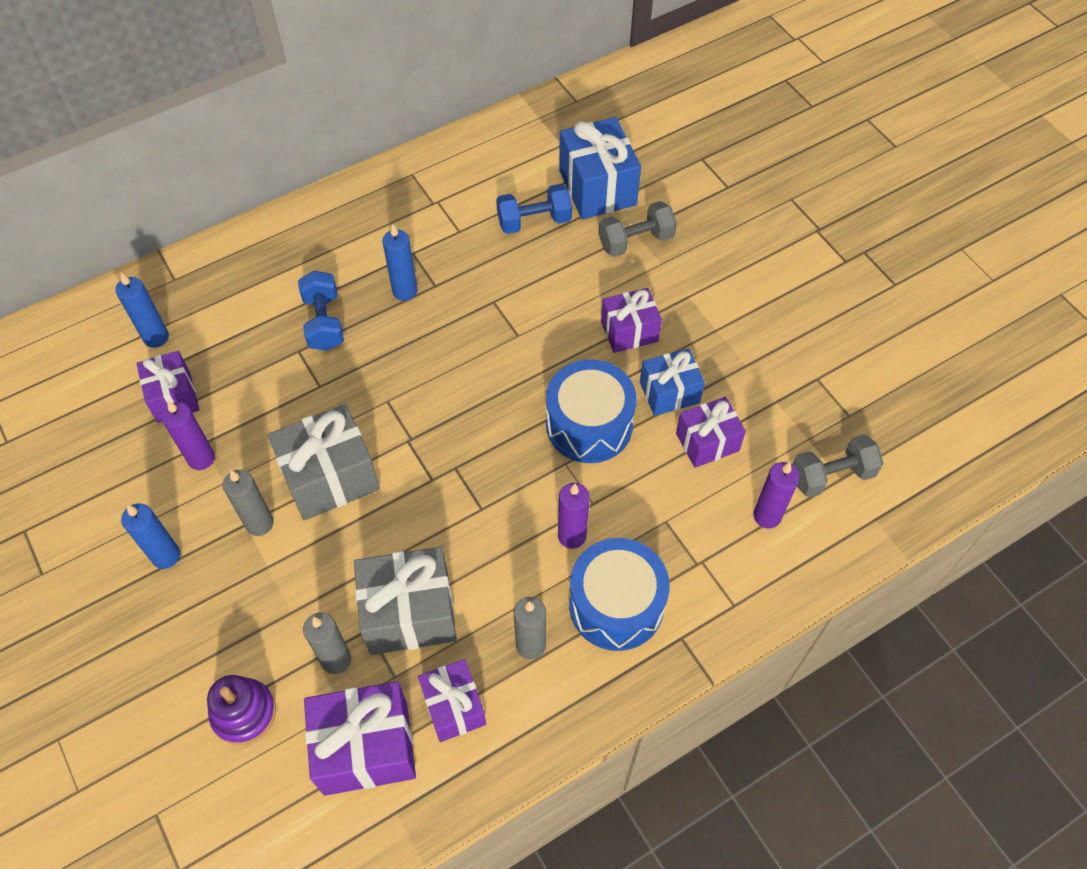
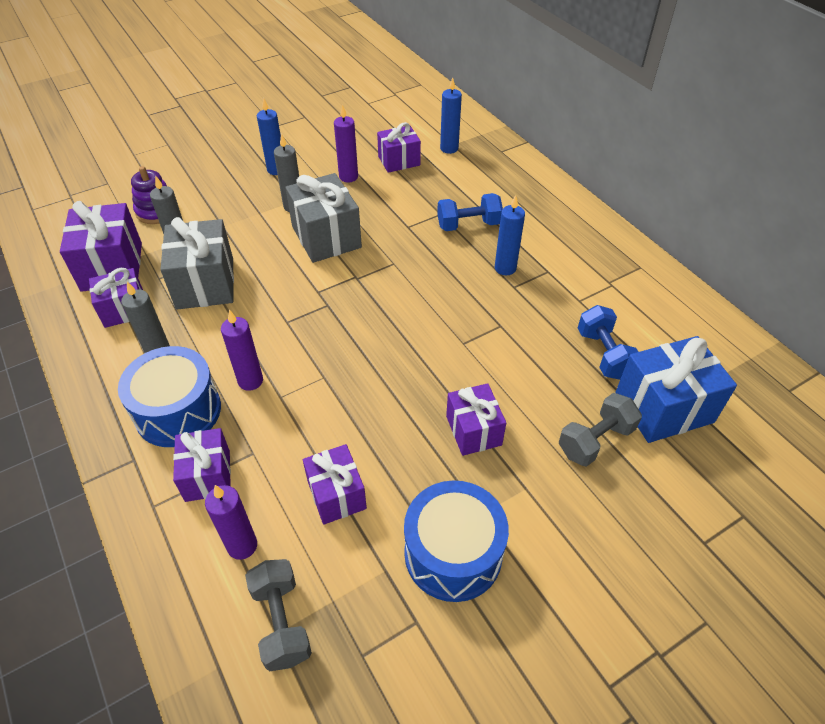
camera: 90 degrees right, 10 degrees down
blue drum [546,359,637,463] -> blue drum moved to [404,480,509,602]
grey dumbbell [599,201,677,257] -> grey dumbbell turned 75 degrees clockwise [559,393,642,467]
blue gift [640,348,705,416] -> none
none -> purple gift [173,428,231,502]

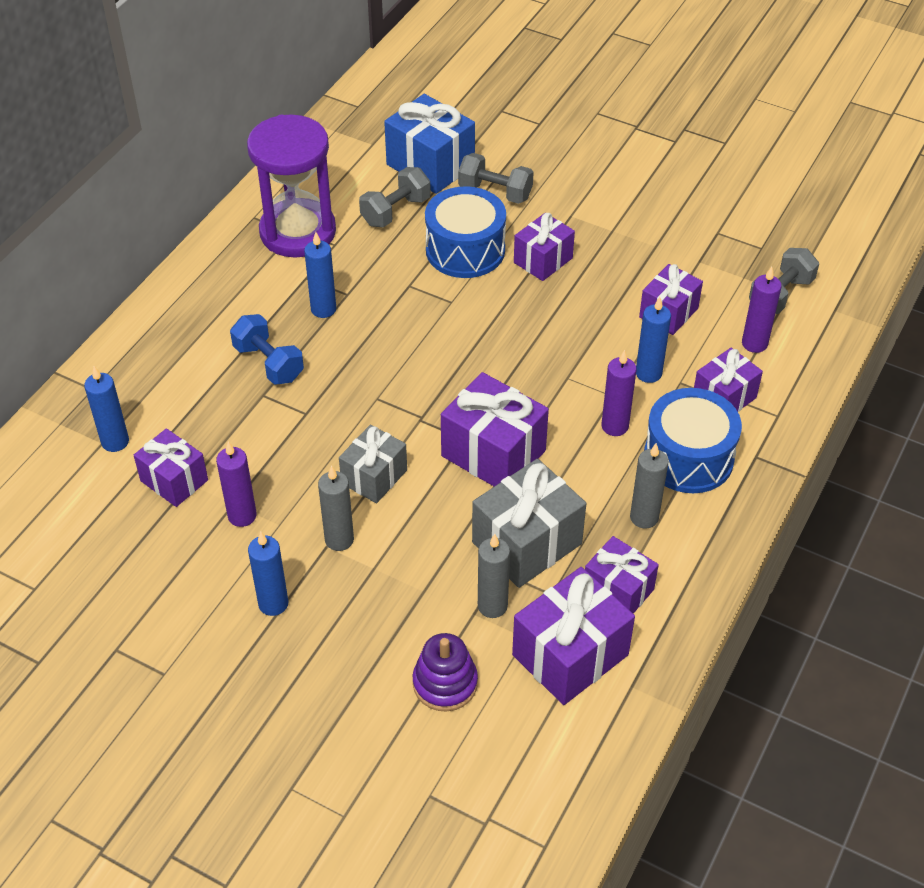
camera: 120 degrees left, 0 degrees up
grey gift [285,173,362,263] -> grey gift [339,424,407,504], size x0.64
blue drum [404,480,509,602] -> blue drum moved to [425,186,506,278]
blue dumbbell [578,305,638,380] -> grey dumbbell [359,167,431,227]
none -> purple hourglass [247,114,336,258]
none -> purple gift [441,372,549,486]
none -> blue candle [636,297,671,383]

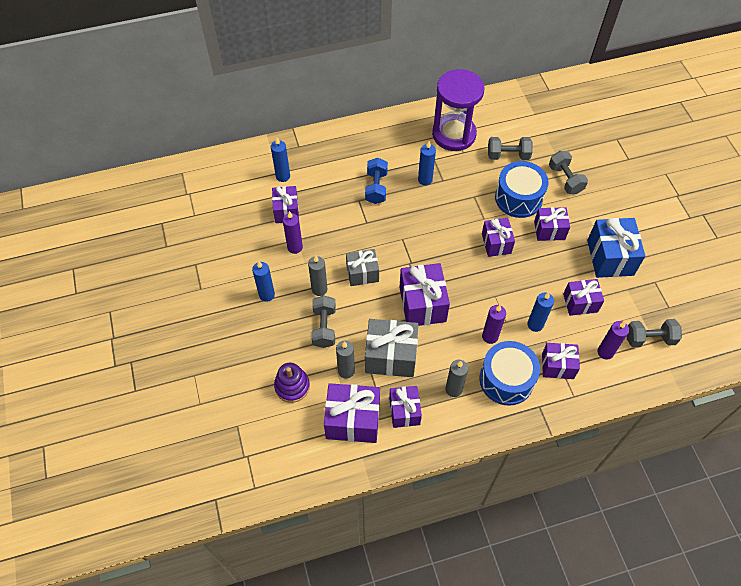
camera: 45 degrees right, 10 degrees up
blue gift [384,94,475,194] -> blue gift moved to [587,218,645,278]
none -> grey dumbbell [311,295,336,348]
none -> purple gift [482,218,515,257]

